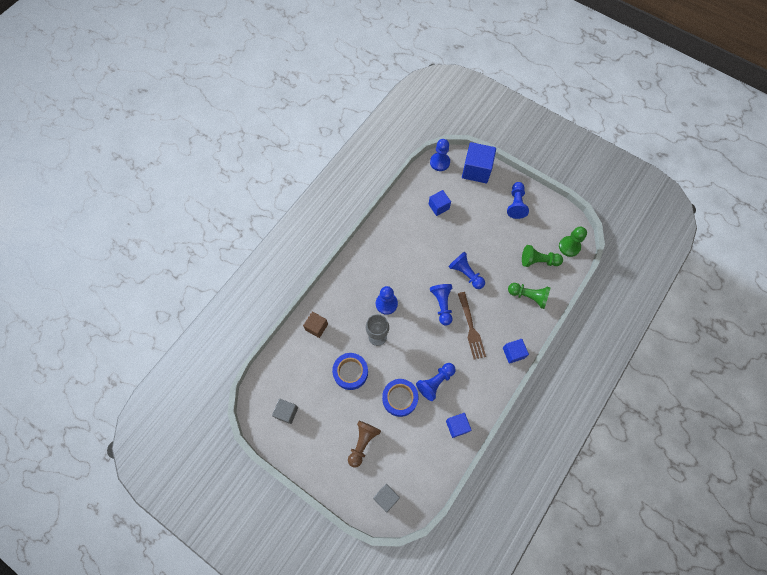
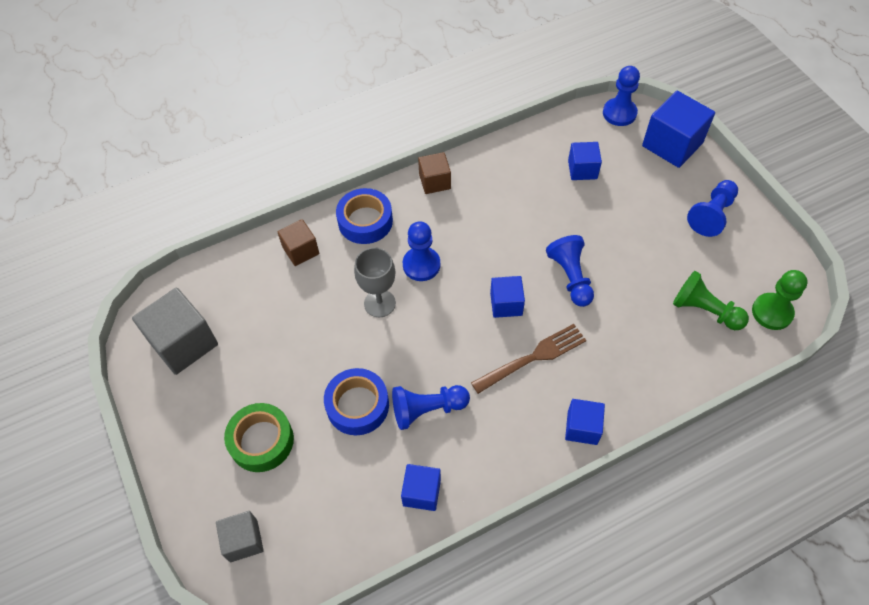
camera: 30 degrees right, 10 degrees down
grey cube [272,399,298,424] -> grey cube [132,288,218,375], size x1.71
blue tape [332,353,368,390] -> blue tape moved to [336,188,393,244]
brown pawn [348,421,381,468] -> green tape [224,403,294,472]
blue pawn [430,284,453,325] -> blue cube [490,276,525,318]
brown fork [458,292,486,359] -> brown fork turned 135 degrees counterclockwise [471,324,586,394]
green pawn [508,283,551,309] -> none
none -> brown cube [418,152,451,194]

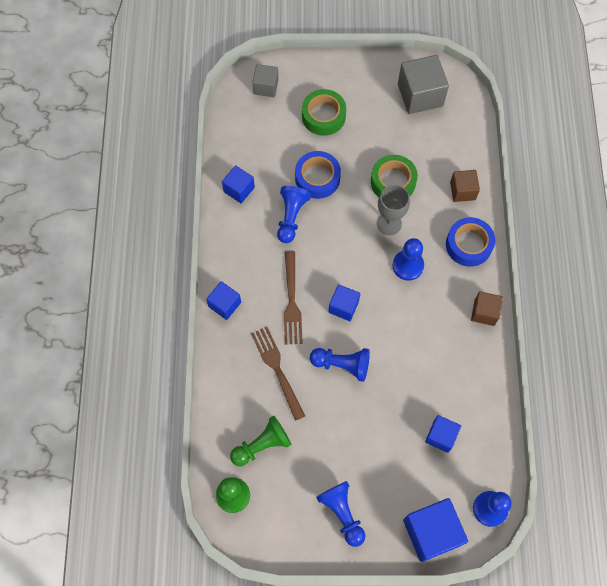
camera: 115 degrees right, 10 degrees up
none -> brown fork [251,327,305,421]
none -> green tape [371,155,418,197]

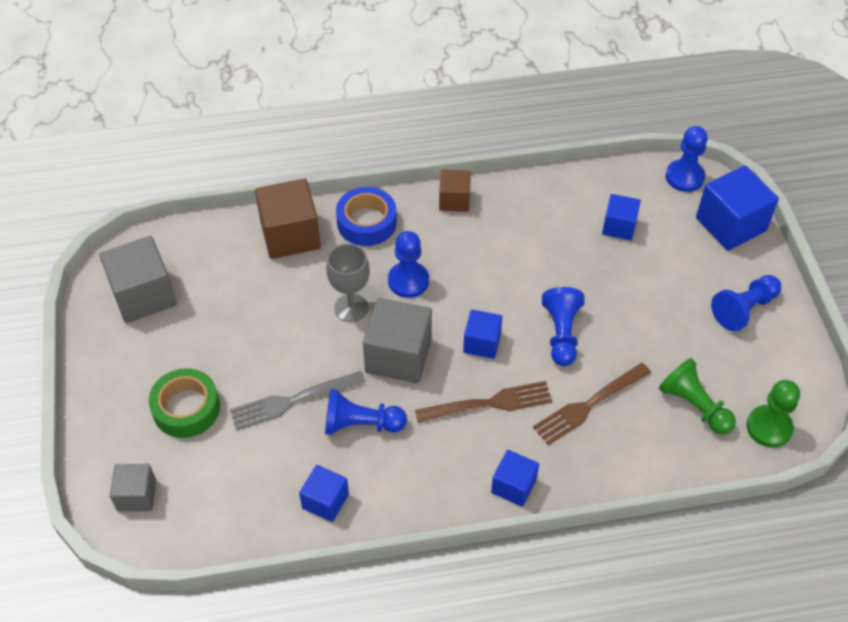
camera: 100 degrees left, 15 degrees down
blue tape [295,151,341,199] -> grey fork [230,371,365,431]
green tape [371,155,418,197] -> none
brown cube [450,170,480,202] -> brown cube [255,178,321,259], size x1.71
none -> grey cube [363,298,432,383]

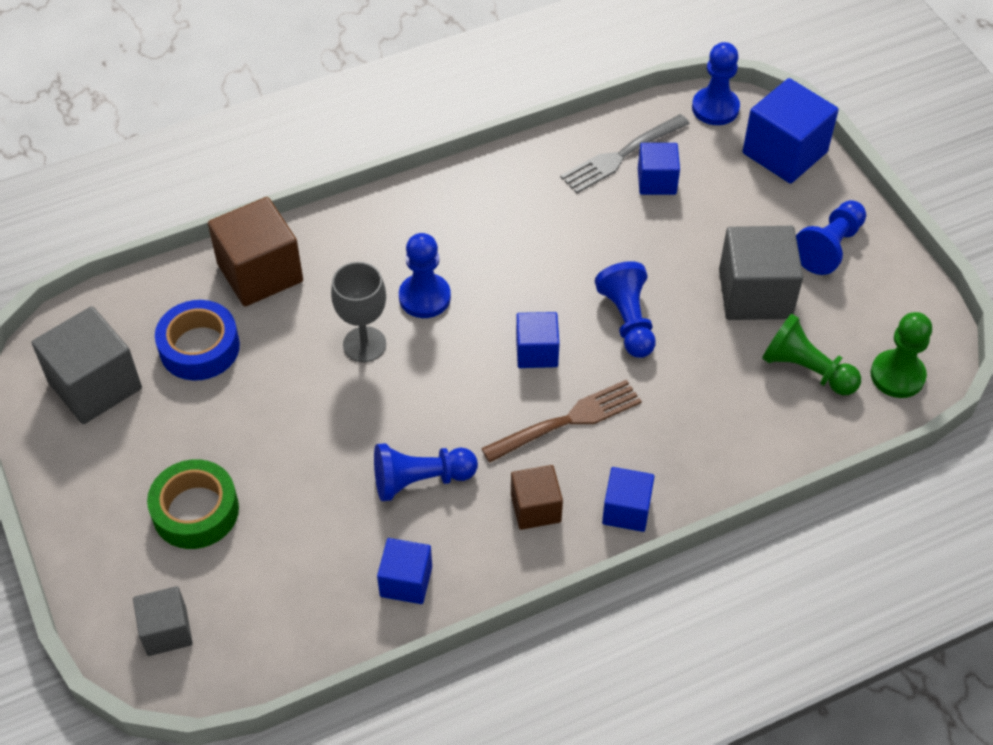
camera: 15 degrees left, 0 degrees up
grey fork [230,371,365,431] -> grey fork moved to [560,114,690,193]
blue tape [336,187,397,246] -> blue tape moved to [155,300,240,381]
grey cube [363,298,432,383] -> grey cube moved to [719,226,803,320]
brown cube [439,169,471,212] -> brown cube moved to [511,465,563,530]
brown fork [533,363,651,445] -> none

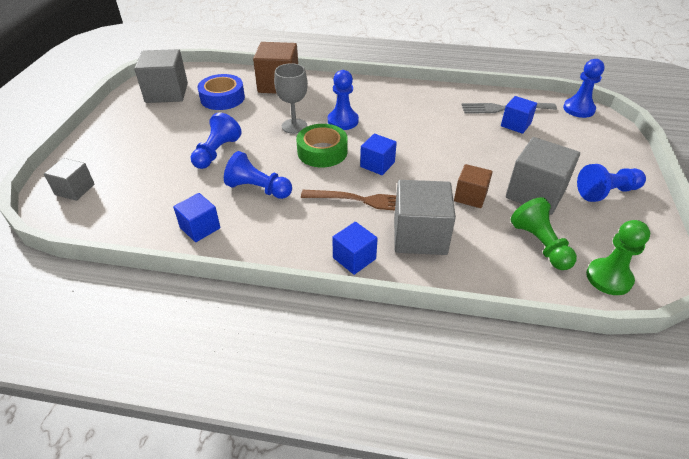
camera: 35 degrees right, 10 degrees down
green tape [147,459,239,549] -> green tape moved to [296,124,347,167]
brown cube [511,465,563,530] -> brown cube moved to [454,164,493,208]
blue pawn [595,261,656,358] -> blue pawn moved to [191,112,242,169]
blue cube [743,78,839,184] -> none
none -> grey cube [394,180,456,255]

